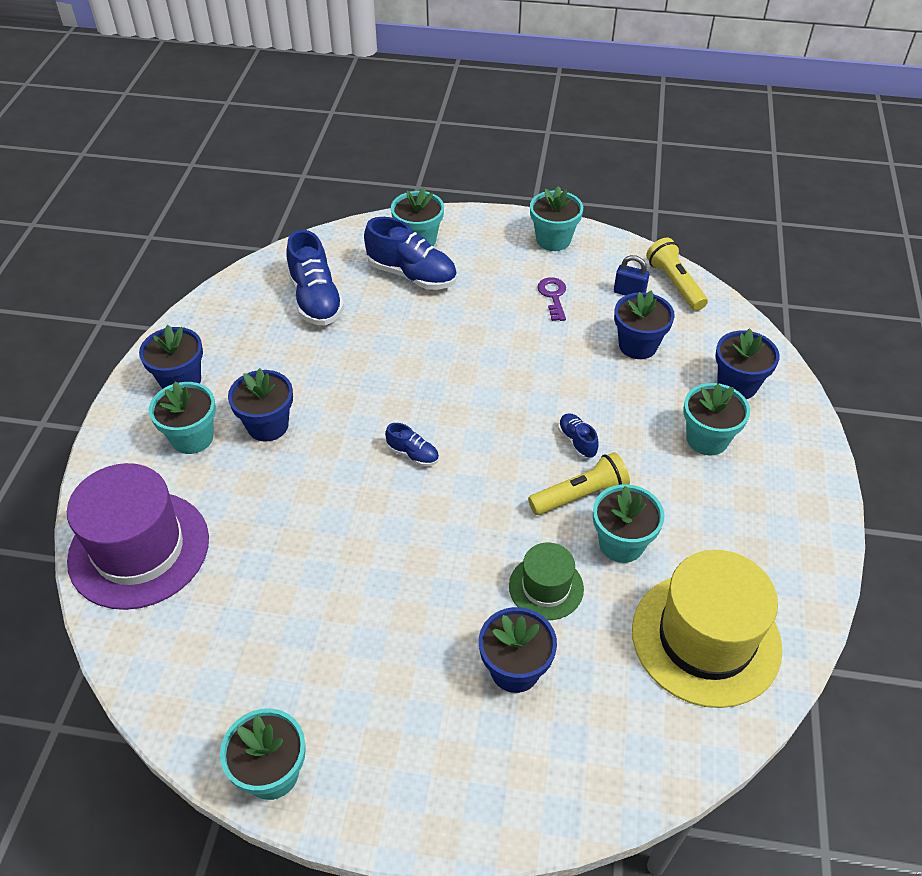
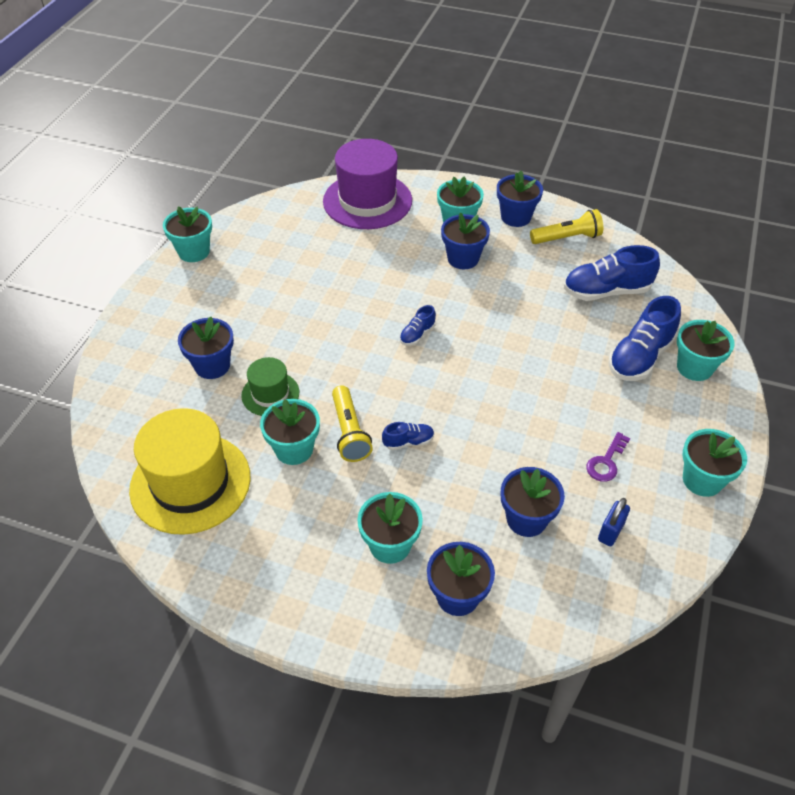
camera: 100 degrees right, 0 degrees up
purple key [537,277,566,321] -> purple key turned 120 degrees clockwise [586,432,630,482]
yellow flashlight [646,238,708,311] -> yellow flashlight moved to [530,209,603,244]

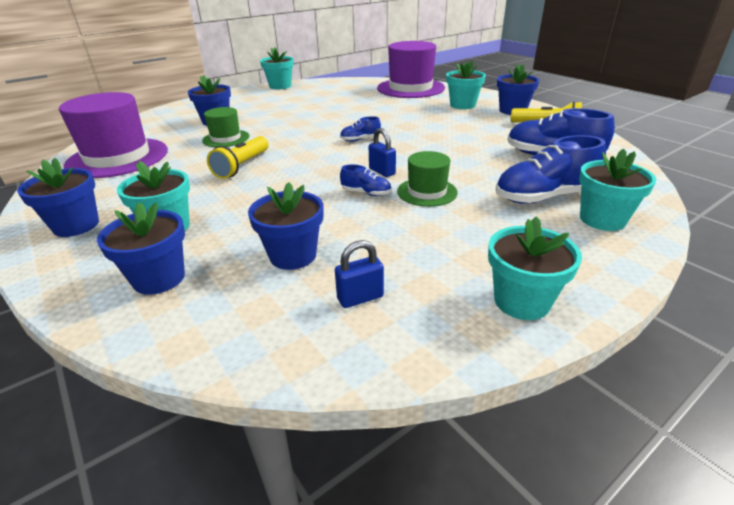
camera: 35 degrees right, 15 degrees down
yellow hat [129,408,251,535] -> purple hat [59,92,168,178]
turquoise flower pot [260,399,320,465] -> none
blue shoe [382,422,434,450] -> blue shoe moved to [340,164,391,196]
blue flower pot [441,213,490,269] -> blue flower pot moved to [17,158,99,237]
purple key [586,432,630,482] -> none
none -> blue padlock [369,128,396,177]
none -> green hat [397,151,458,207]

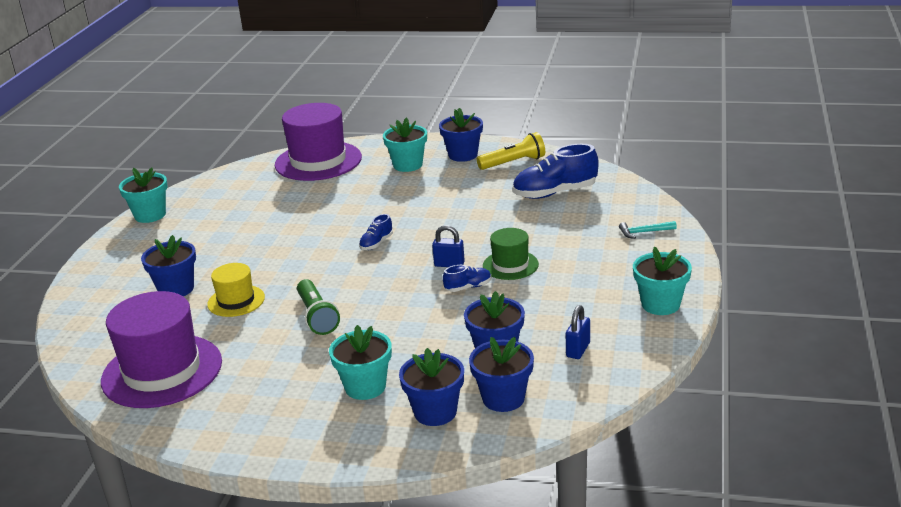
camera: 40 degrees left, 5 degrees down
blue flower pot [17,158,99,237] -> blue flower pot moved to [469,337,534,412]
green hat [202,107,249,147] -> yellow hat [207,263,265,317]
yellow flashlight [207,136,269,179] -> green flashlight [297,279,340,335]
blue shoe [495,135,606,204] -> none
turquoise flower pot [579,149,656,231] -> turquoise hammer [619,221,677,239]

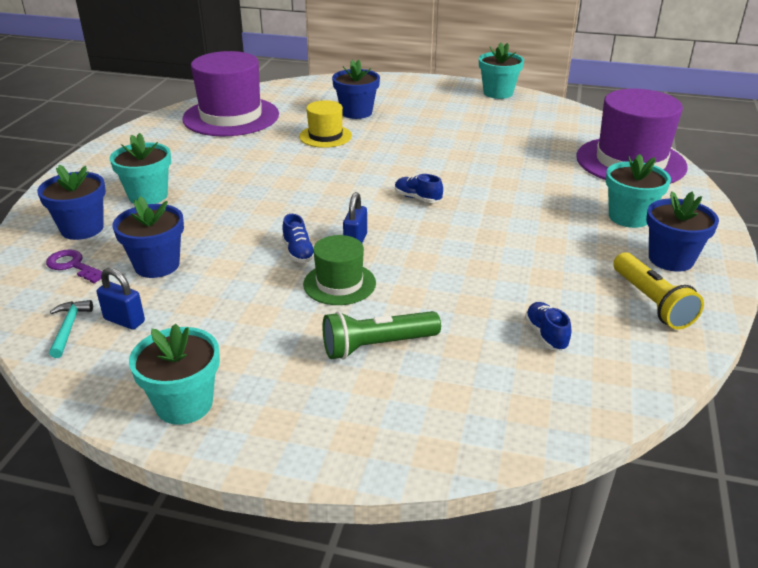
camera: 90 degrees right, 5 degrees up
green flashlight [297,279,340,335] -> green flashlight moved to [323,311,441,360]
blue flower pot [469,337,534,412] -> purple key [46,249,103,283]
blue shoe [513,144,599,199] -> blue shoe [525,302,572,351], size x0.50
turquoise hammer [619,221,677,239] -> turquoise hammer moved to [49,300,93,358]

